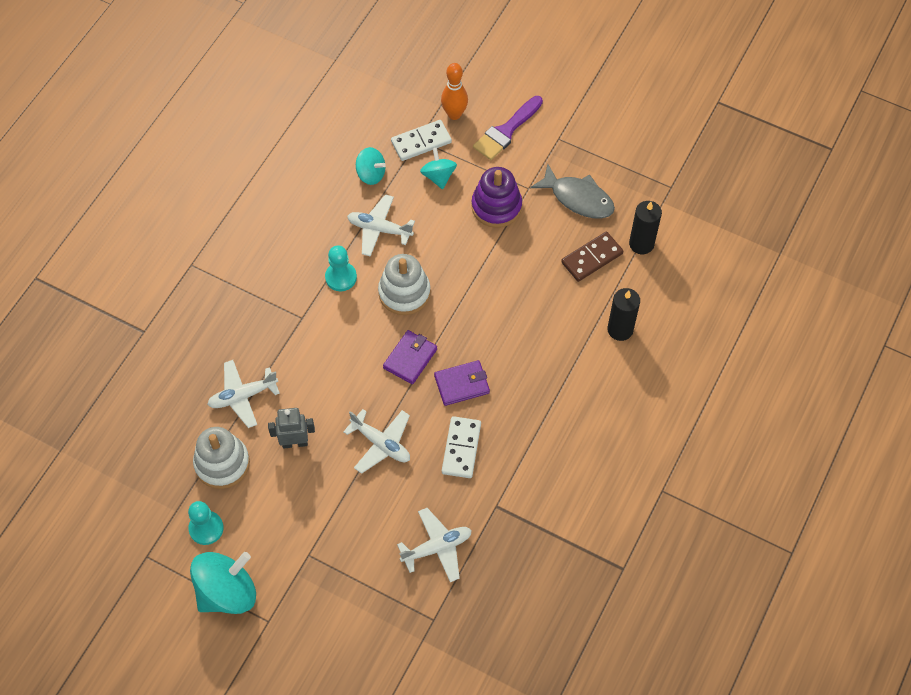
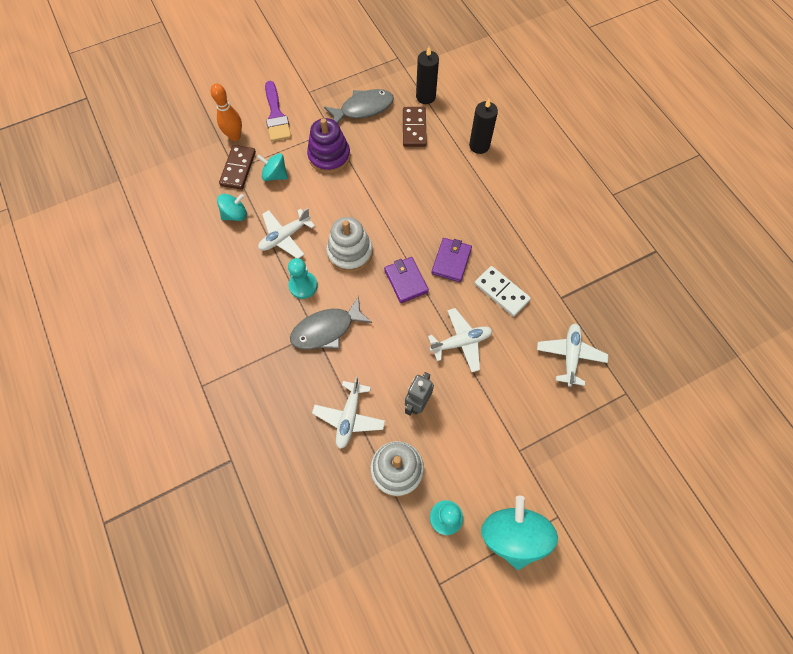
camera: 55 degrees left, 5 degrees up
white domino [391,120,452,161] -> brown domino [219,145,256,189]
none -> grey fish [290,296,372,350]

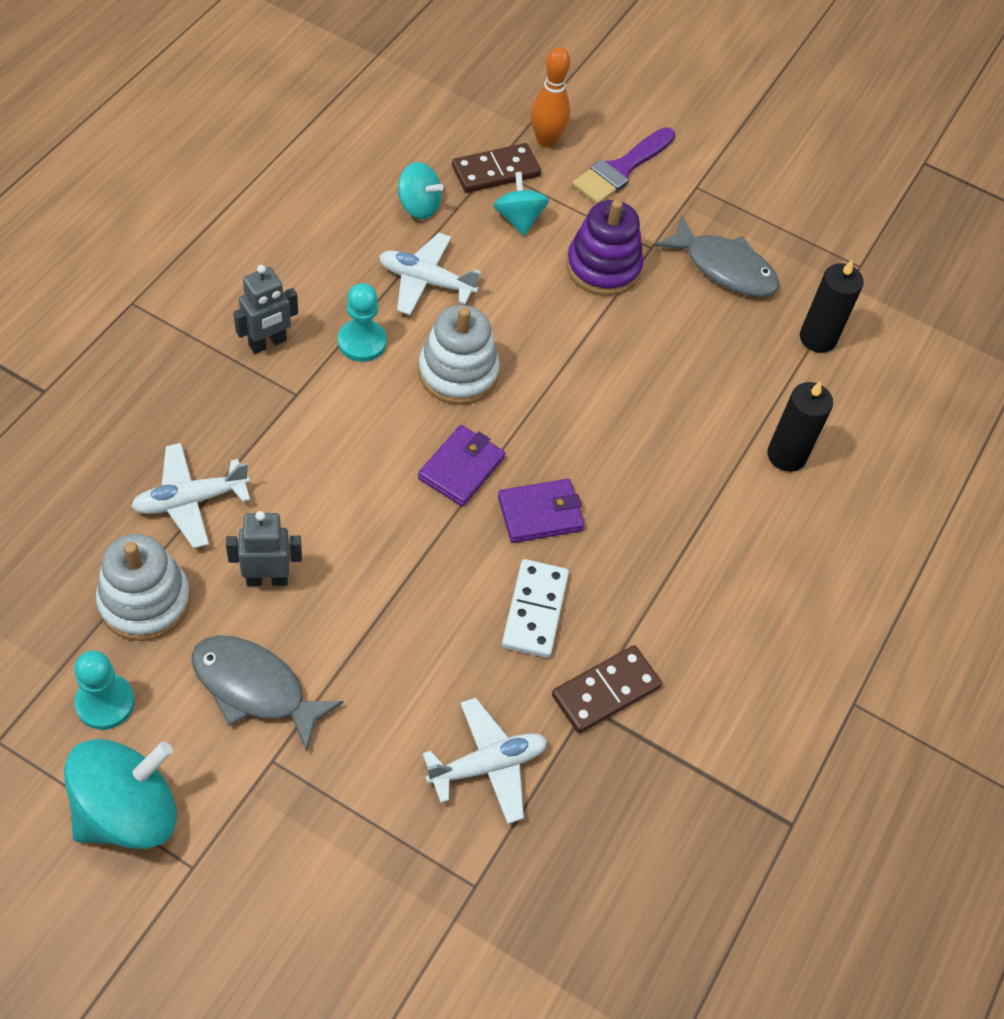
camera: 50 degrees right, 10 degrees down
grey fish [290,296,372,350] -> grey fish moved to [192,635,343,752]
brown domino [403,107,427,147] -> brown domino moved to [552,645,662,734]
white plane [428,308,492,372] -> none
none -> grey robot [233,265,298,354]

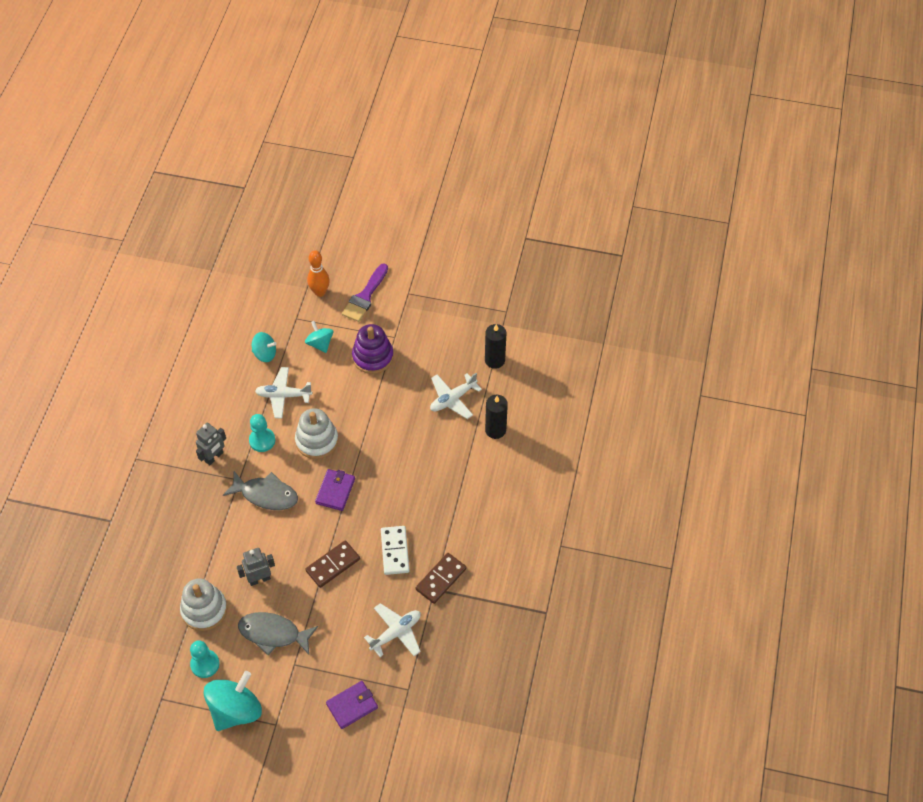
camera: 10 degrees left, 0 degrees up
white plane [131,443,250,549] -> white plane moved to [430,373,482,419]
brown domino [452,143,541,193] -> brown domino moved to [305,540,360,588]
purple wallet [498,479,585,543] -> purple wallet moved to [326,681,378,729]
grey fish [655,215,779,297] -> grey fish moved to [223,471,298,510]

